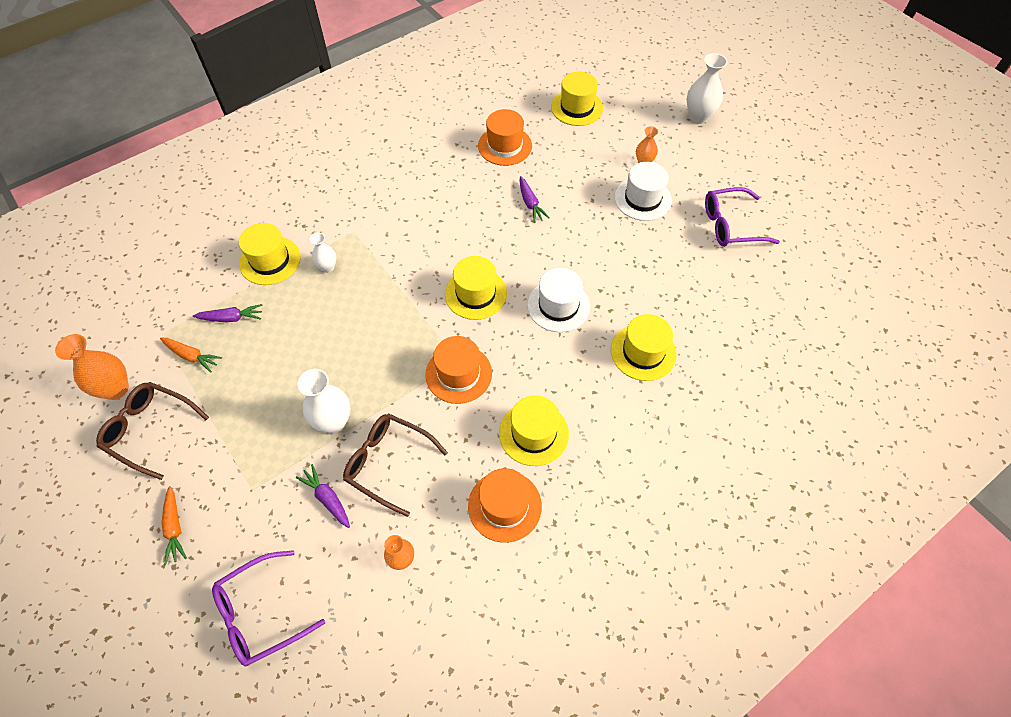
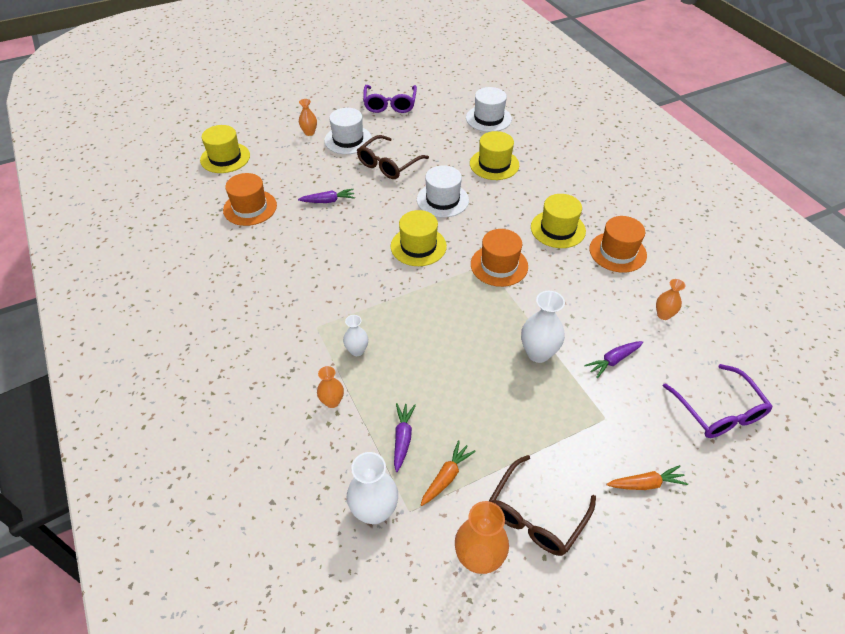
camera: 80 degrees left, 10 degrees down
yellow hat [239,223,301,285] -> orange vase [317,366,344,408]
brown glasses [343,413,448,517] -> brown glasses moved to [357,135,429,179]
white vase [687,53,727,124] -> white vase moved to [347,452,398,524]
none -> white hat [466,87,512,132]

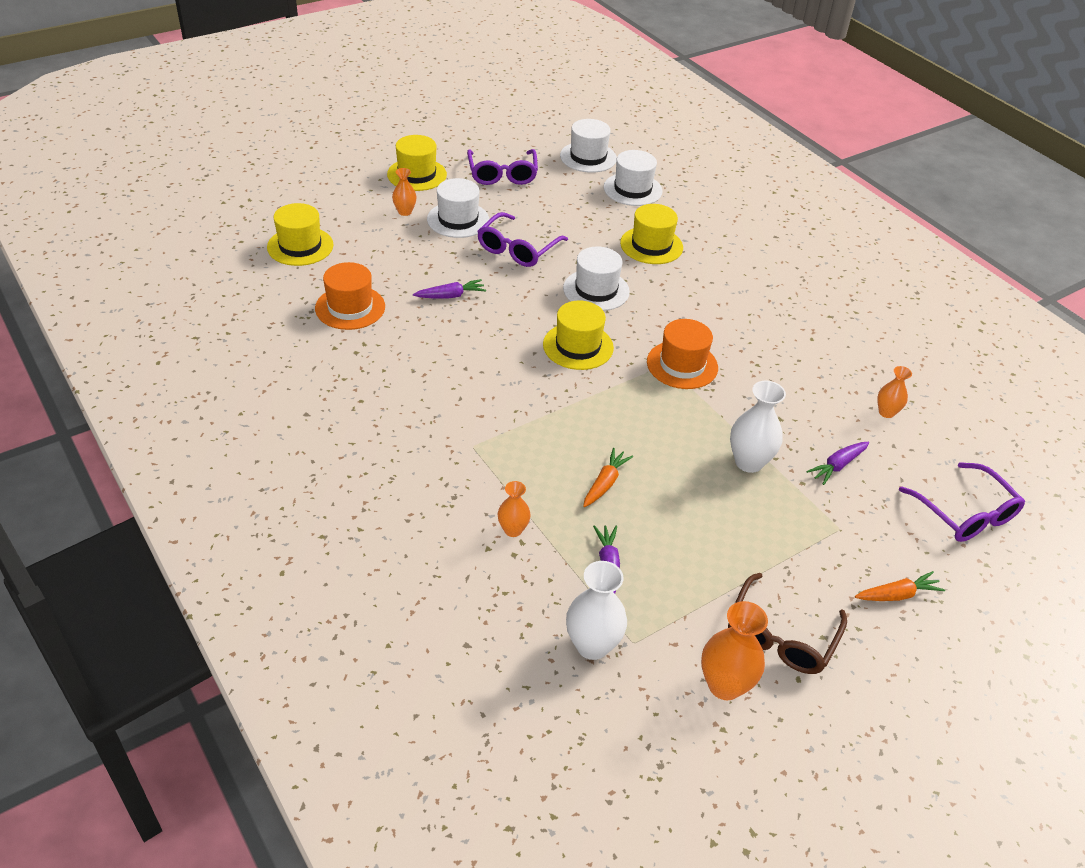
camera: 10 degrees left, 5 degrees down
white vase [343,315,368,356] -> none
brown glasses [357,135,429,179] -> purple glasses [477,212,568,267]
orange carrot [421,440,476,506] -> orange carrot moved to [583,448,633,507]
yellow hat [531,194,586,248] -> yellow hat moved to [387,135,447,191]
orange hat [589,216,647,273] -> none
none -> white hat [560,119,617,173]

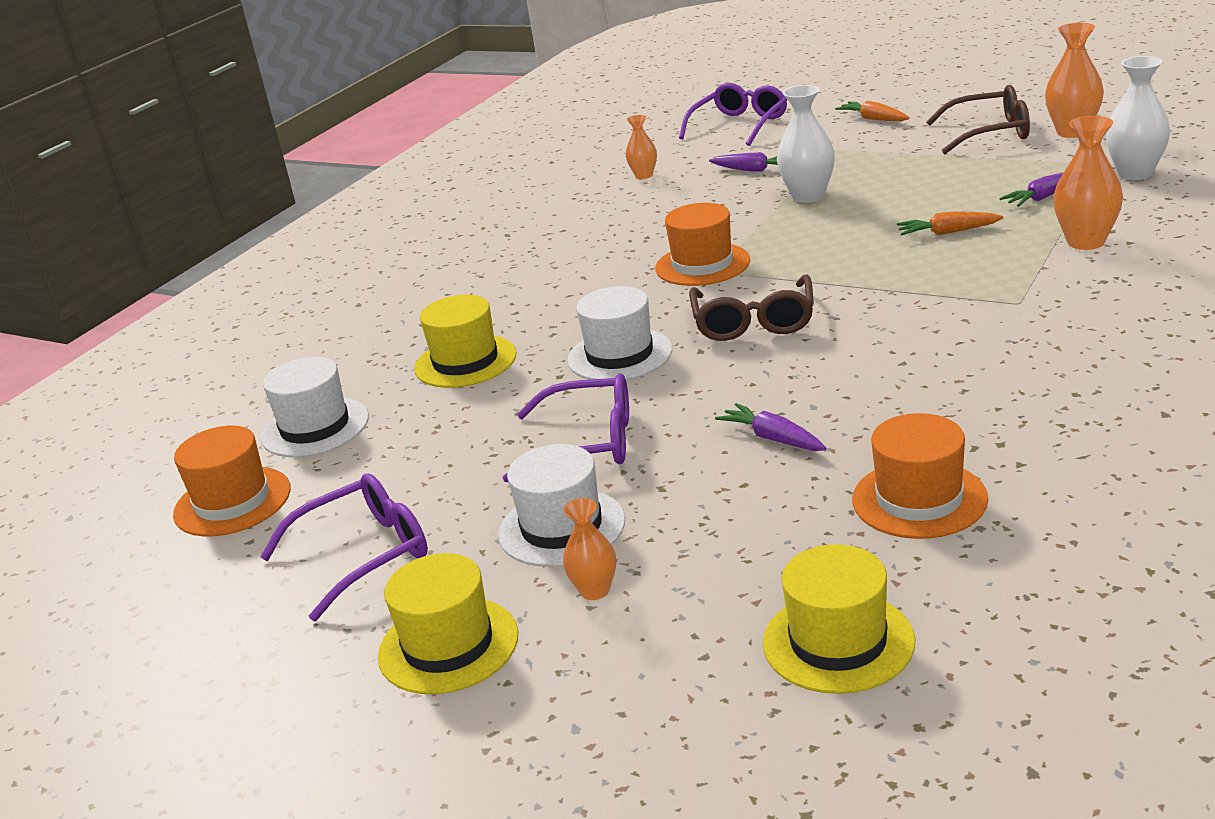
camera: 110 degrees left, 15 degrees down
orange vase [498,481,531,537] -> orange vase [1053,116,1123,250], size x1.68
yellow hat [543,301,614,370] -> brown glasses [689,275,814,341]
white hat [560,119,617,173] -> orange hat [173,425,291,536]

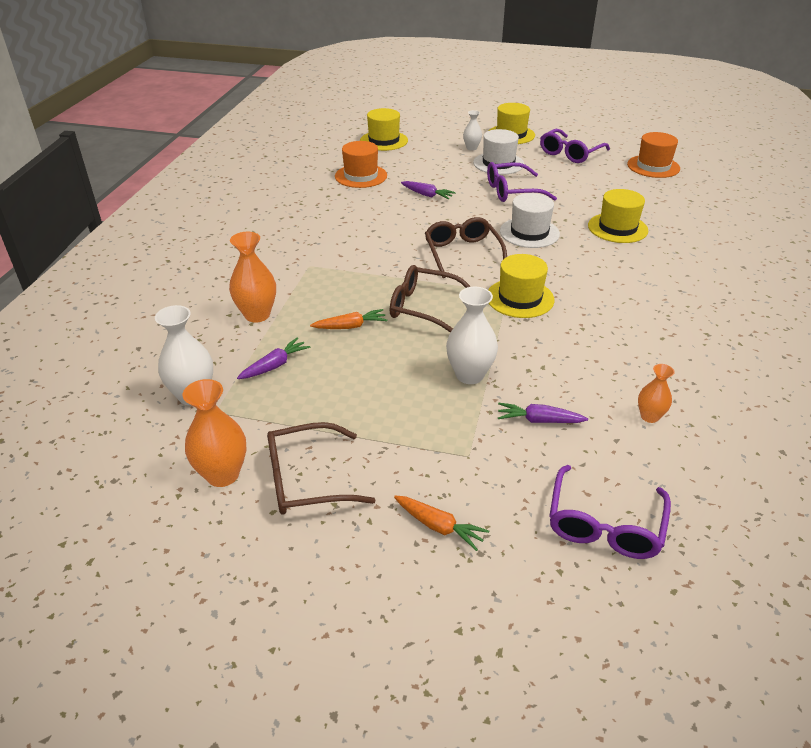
camera: 160 degrees right, 10 degrees up
white hat [260,357,369,457] -> none
orange vase [563,498,616,600] -> white vase [463,110,482,151]
orange hat [655,203,750,286] -> yellow hat [488,254,554,318]
none -> brown glasses [390,265,471,333]

